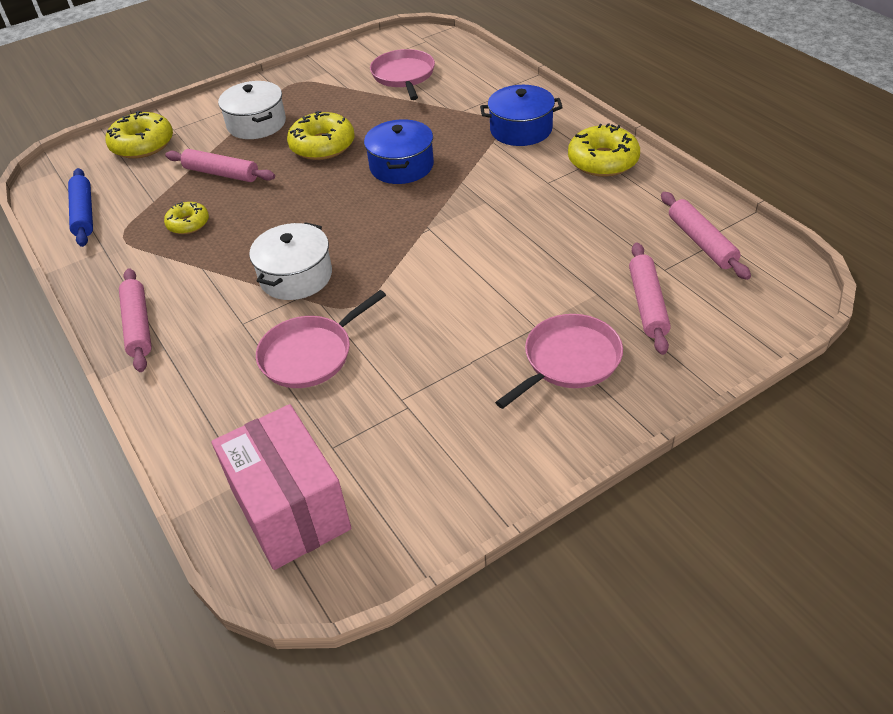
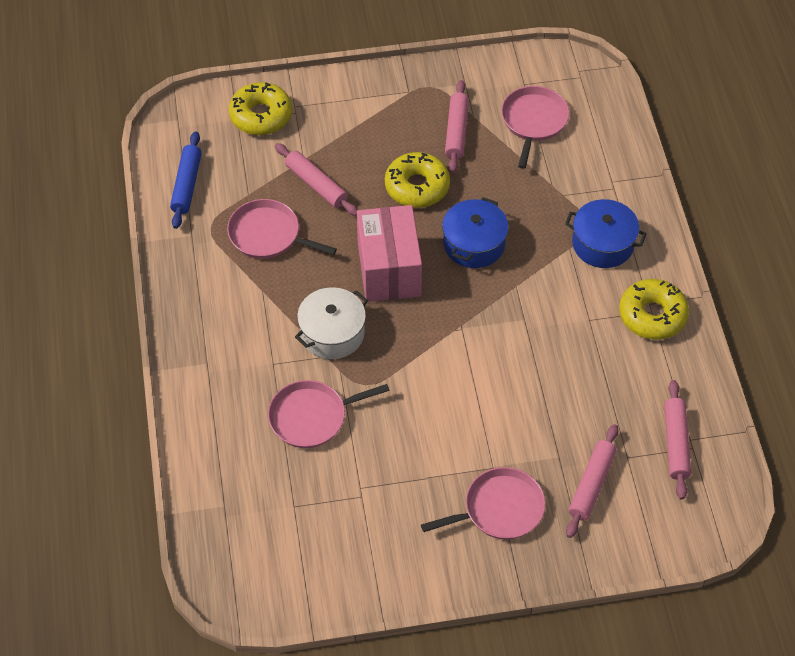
camera: 20 degrees right, 10 degrees up
pink rolling pin [119,268,152,372] -> pink rolling pin moved to [445,80,469,173]
yellow donut [164,201,209,234] -> pink pan [227,199,337,259]
pink box [212,404,351,570] -> pink box moved to [357,205,422,302]
white pot [218,81,286,139] -> none

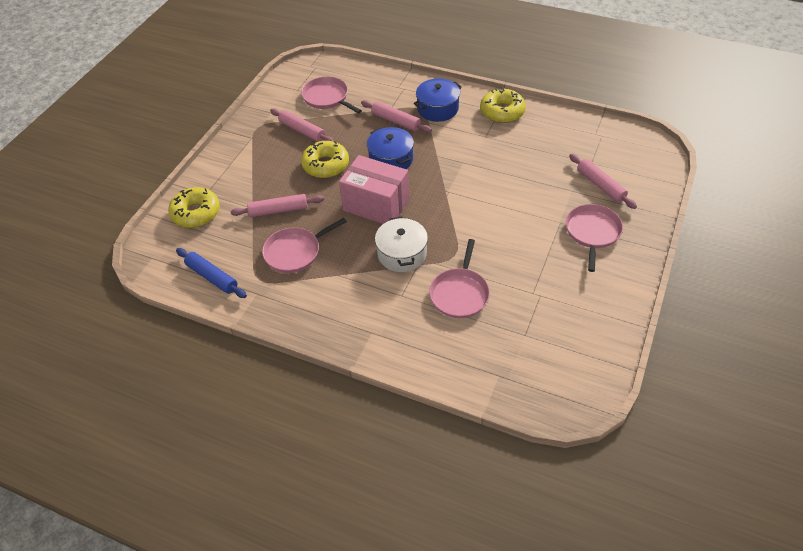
camera: 55 degrees left, 5 degrees down
pink rolling pin [665,380,691,500] -> pink rolling pin moved to [361,100,432,133]

